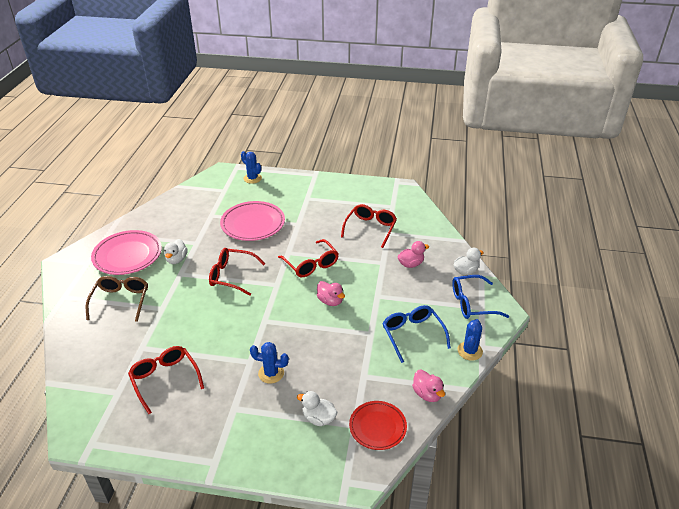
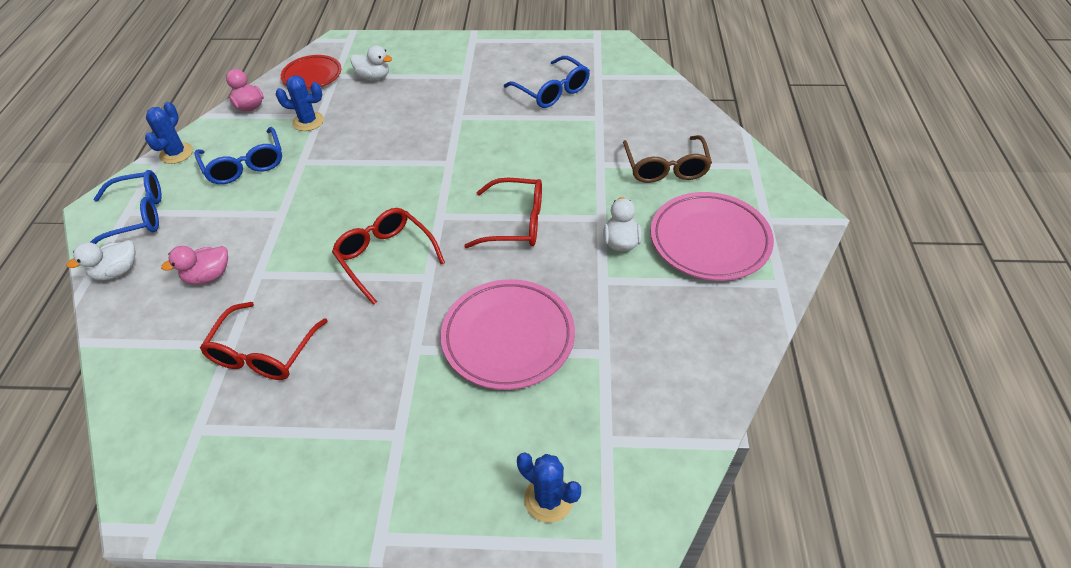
camera: 175 degrees right, 10 degrees up
red glasses [128,346,204,414] -> blue glasses [504,56,590,108]
blue cactus [250,342,289,384] -> blue cactus moved to [276,75,324,131]
pink duck [317,281,345,306] -> none

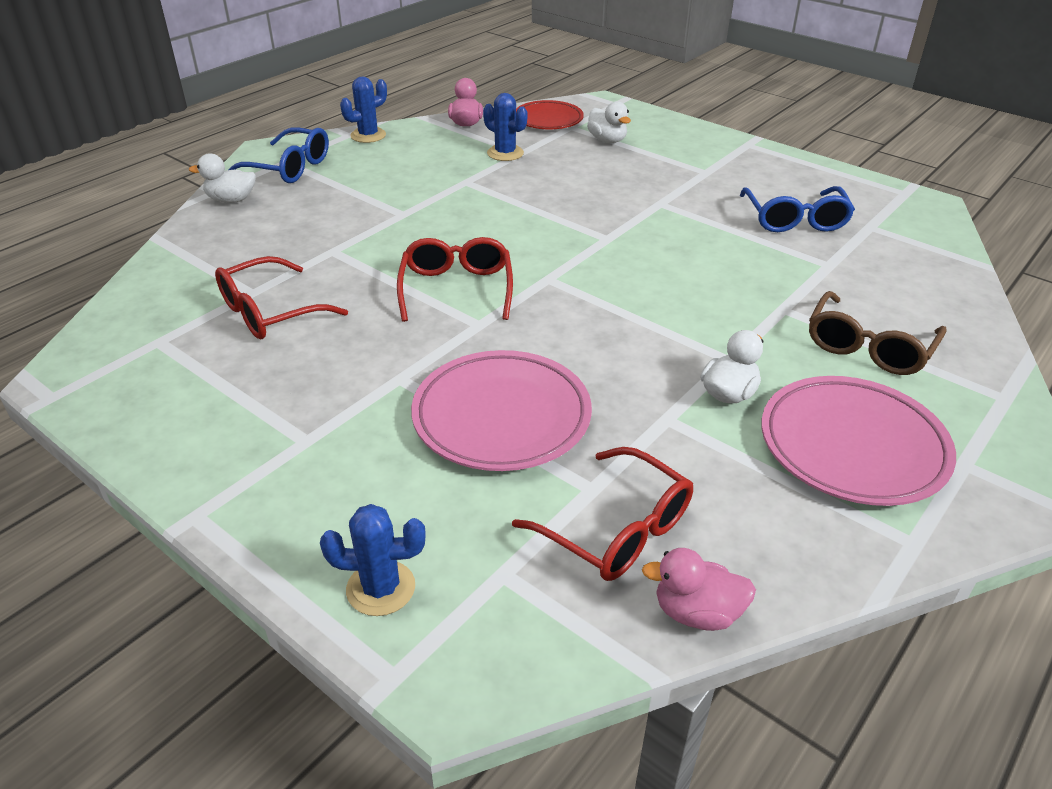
camera: 35 degrees right, 10 degrees down
pink duck [161,246,228,285] -> pink duck moved to [642,548,756,631]
blue glasses [195,127,282,184] -> none
red glasses [464,178,542,248] -> red glasses moved to [512,447,693,581]
blue cactus [517,452,581,523] -> blue cactus turned 75 degrees counterclockwise [320,504,426,616]

